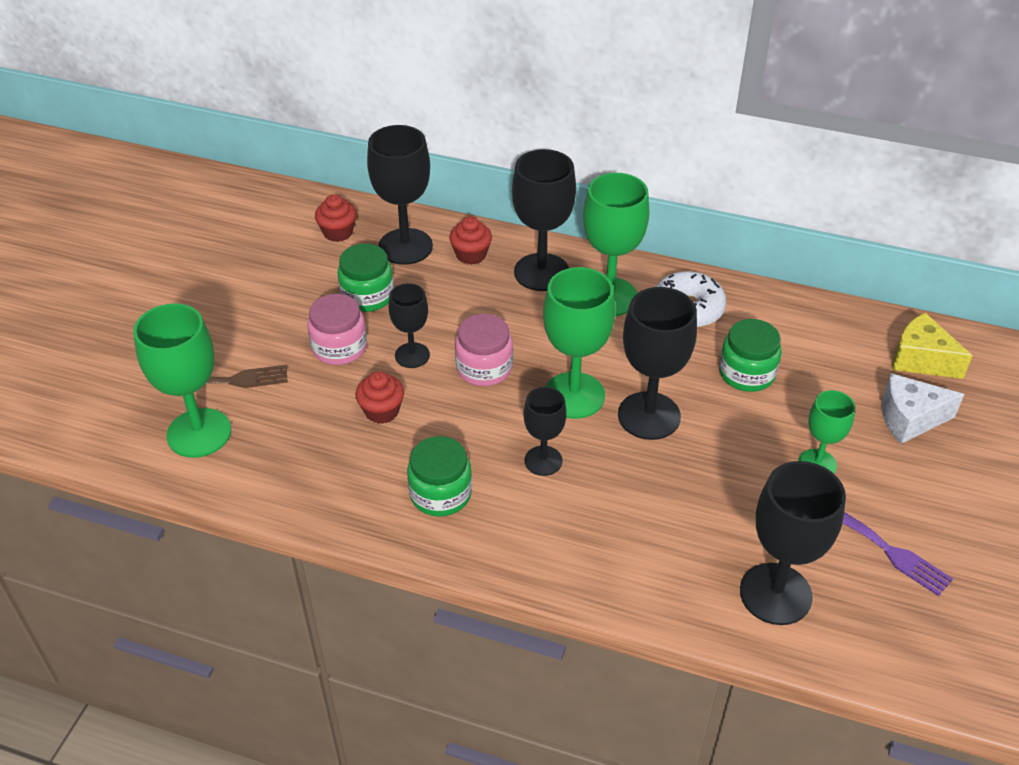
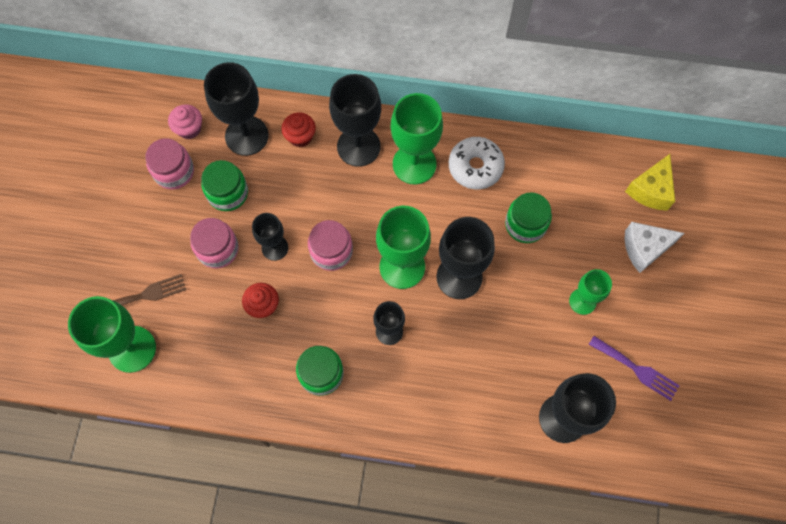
camera: 10 degrees left, 25 degrees up
red cupcake [315,194,357,242] -> pink cupcake [168,104,202,139]
yellow cheese [892,313,973,379] -> yellow cheese turned 90 degrees counterclockwise [625,154,675,211]
none -> pink jar [145,138,194,190]

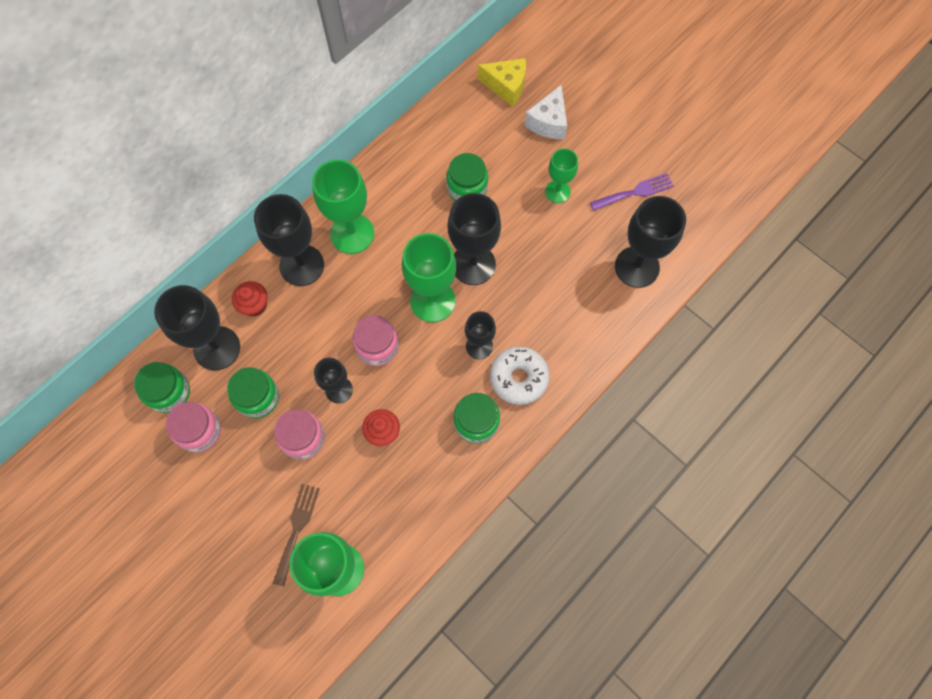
camera: 55 degrees left, 0 degrees up
pink cupcake [168,104,202,139] -> green jar [134,362,190,413]
white donut [449,137,505,190] -> white donut moved to [490,346,550,405]
yellow cheese [625,154,675,211] -> yellow cheese turned 45 degrees counterclockwise [478,58,526,107]

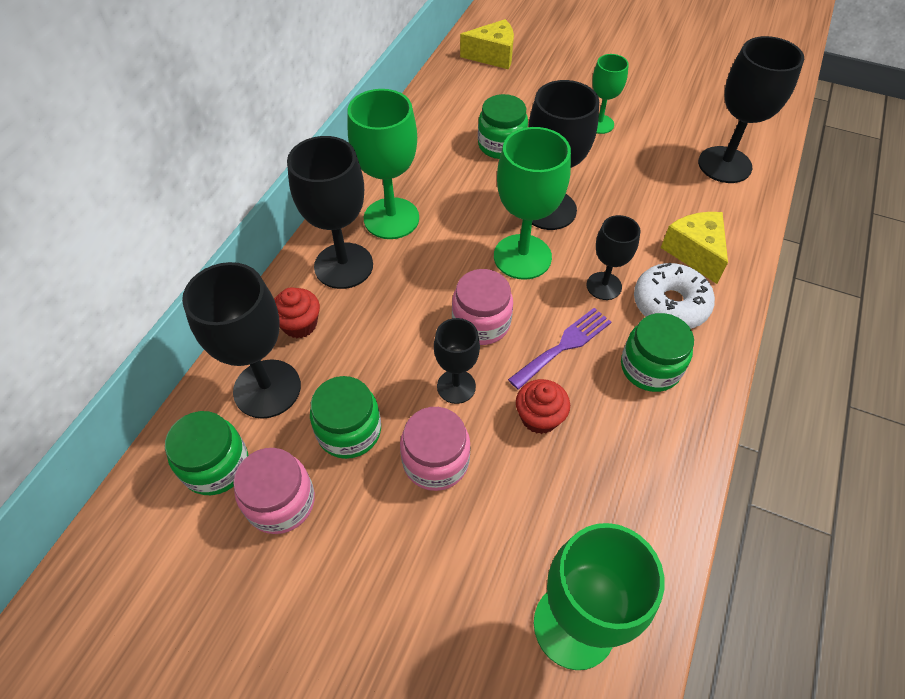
camera: 20 degrees left, 15 degrees down
brown fork [273,484,320,586] -> none
white cheese [524,84,567,139] -> none
purple fork [590,173,674,211] -> purple fork moved to [508,308,611,390]
none -> yellow cheese [661,212,728,284]

